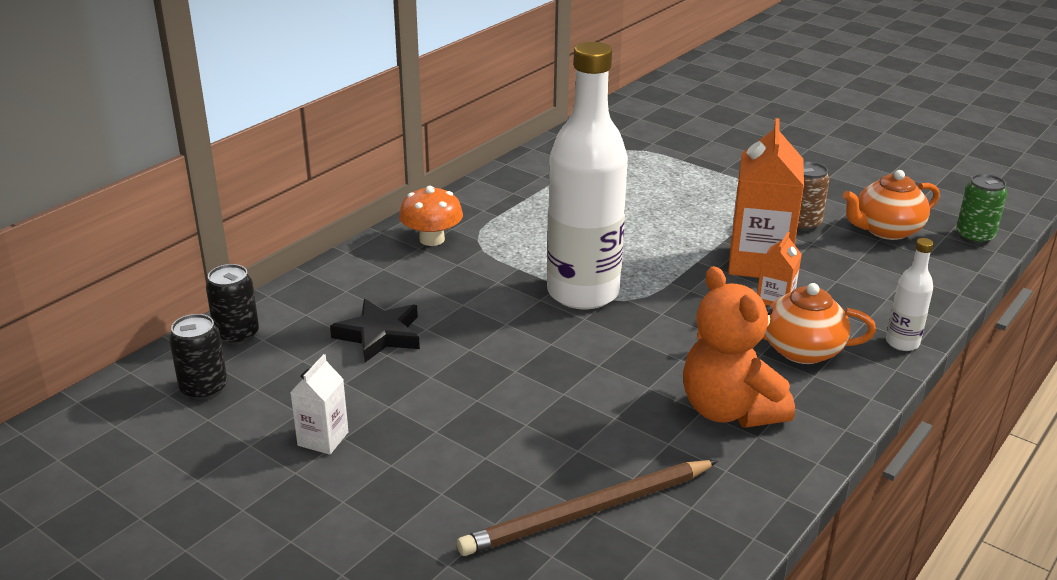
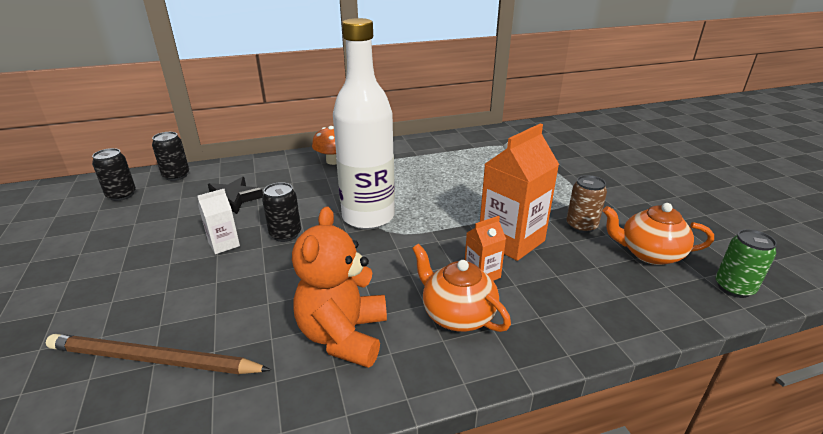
camera: 35 degrees right, 0 degrees up
white carton [290,354,349,455] -> white carton moved to [197,189,240,254]
white bottle [886,238,934,351] -> none
none -> black can [262,182,301,242]

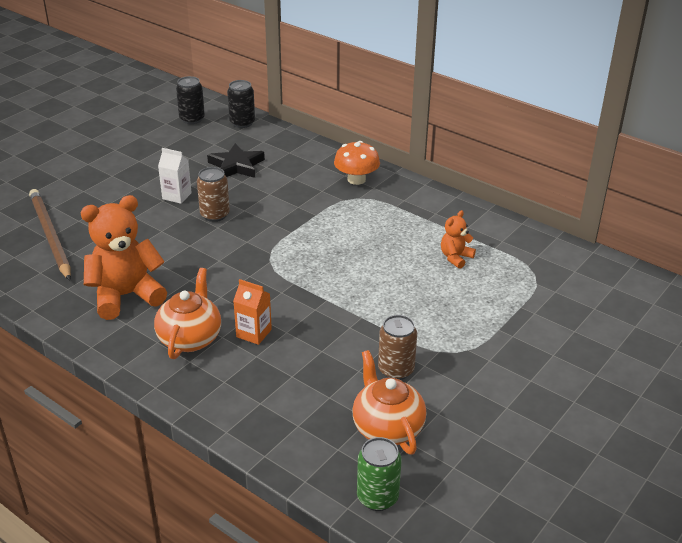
camera: 55 degrees right, 5 degrees up
black can [262,182,301,242] -> brown can [197,167,230,222]
white bottle [333,18,395,229] -> none
orange carton [480,123,559,261] -> none
none -> orange teddy bear [441,210,476,269]

